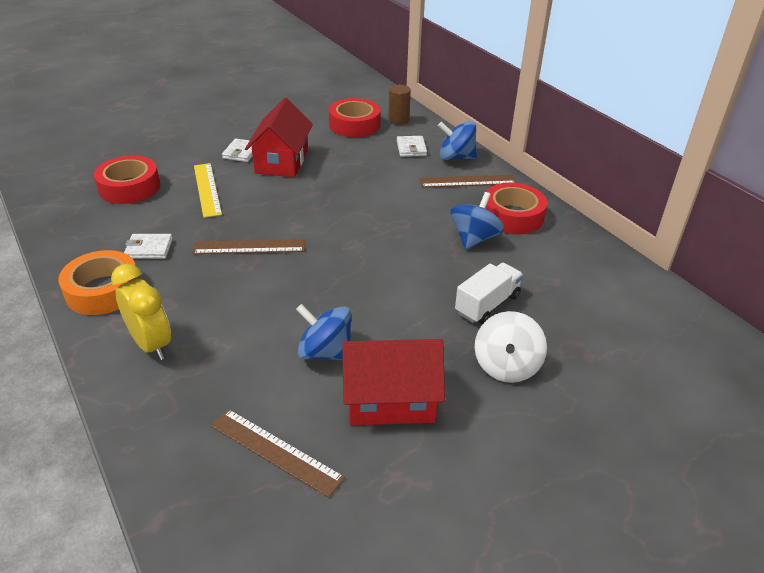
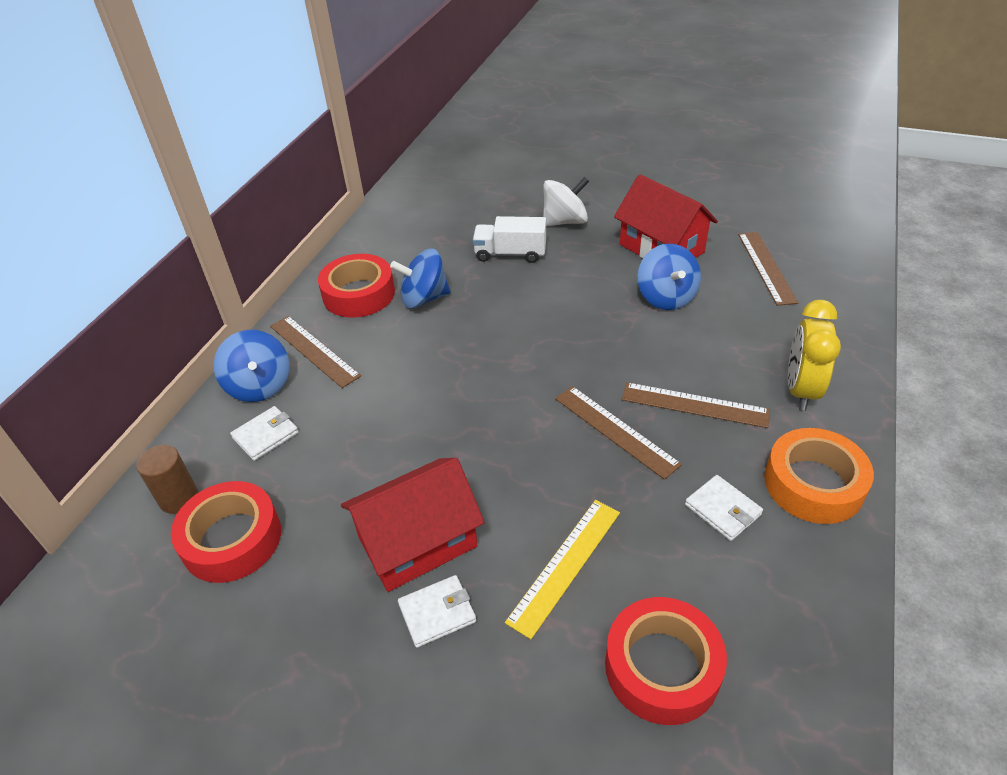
camera: 125 degrees left, 5 degrees up
none -> brown ruler [622,382,770,428]

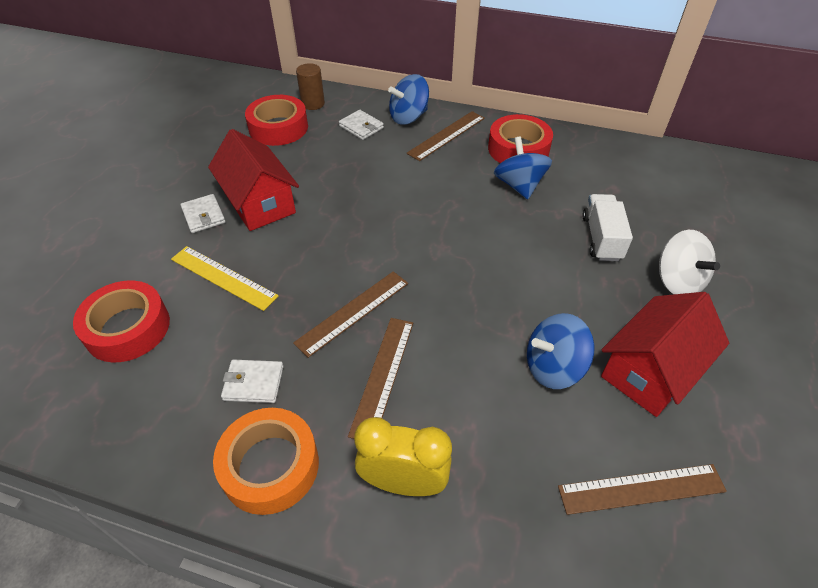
camera: 85 degrees right, 5 degrees up
white wallet [685,475,763,541] -> white wallet turned 45 degrees clockwise [221,360,283,403]

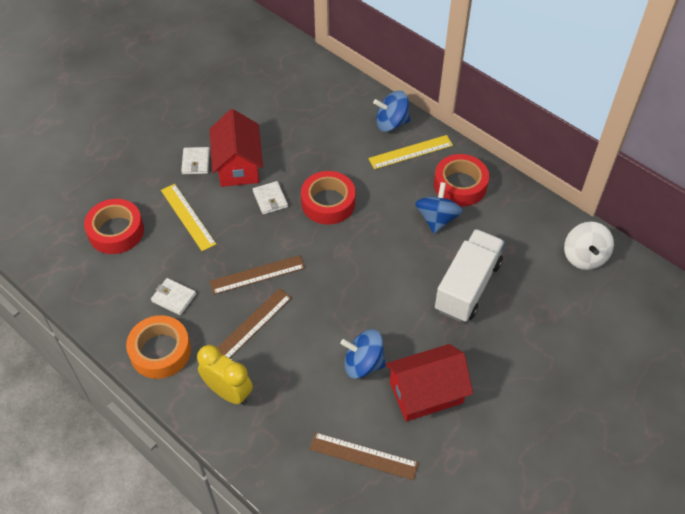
camera: 25 degrees right, 5 degrees up
red tape [245,95,308,146] -> red tape moved to [301,171,356,225]
brown cylinder [296,63,325,110] -> none
white wallet [339,110,384,140] -> white wallet moved to [253,181,288,215]
brown ruler [407,111,485,161] -> yellow ruler [368,135,453,169]
white truck [582,194,633,261] -> white truck [435,229,505,322], size x1.57
white spinning top [659,230,720,294] -> white spinning top moved to [564,222,614,270]

